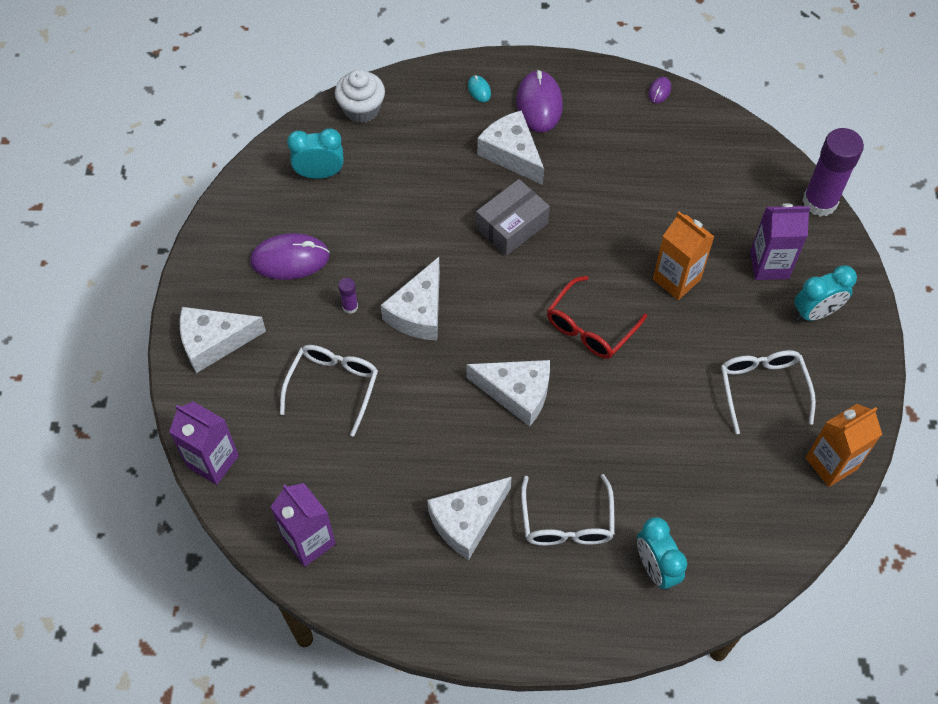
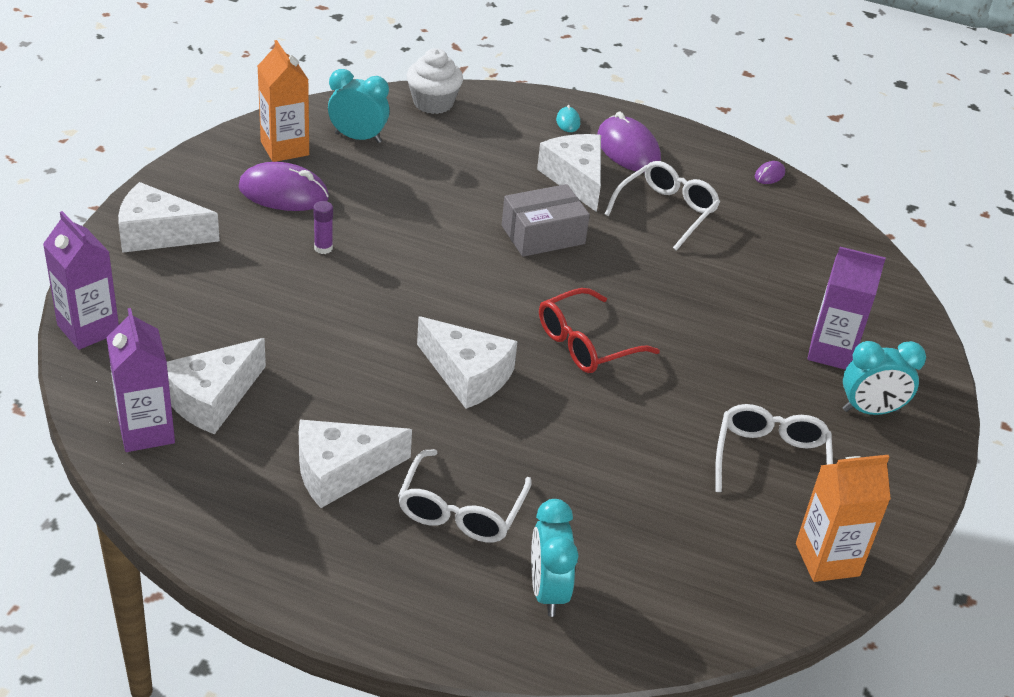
camera: 15 degrees right, 20 degrees down
white glasses [280,345,378,437] -> white glasses moved to [605,161,720,251]
white cheese [381,257,440,340] -> white cheese moved to [167,338,266,434]
purple mouse [516,70,563,133] -> purple mouse turned 45 degrees counterclockwise [597,112,661,173]
orange carton [653,212,714,300] -> orange carton moved to [258,40,309,162]
purple glue stick [802,128,864,217] -> none

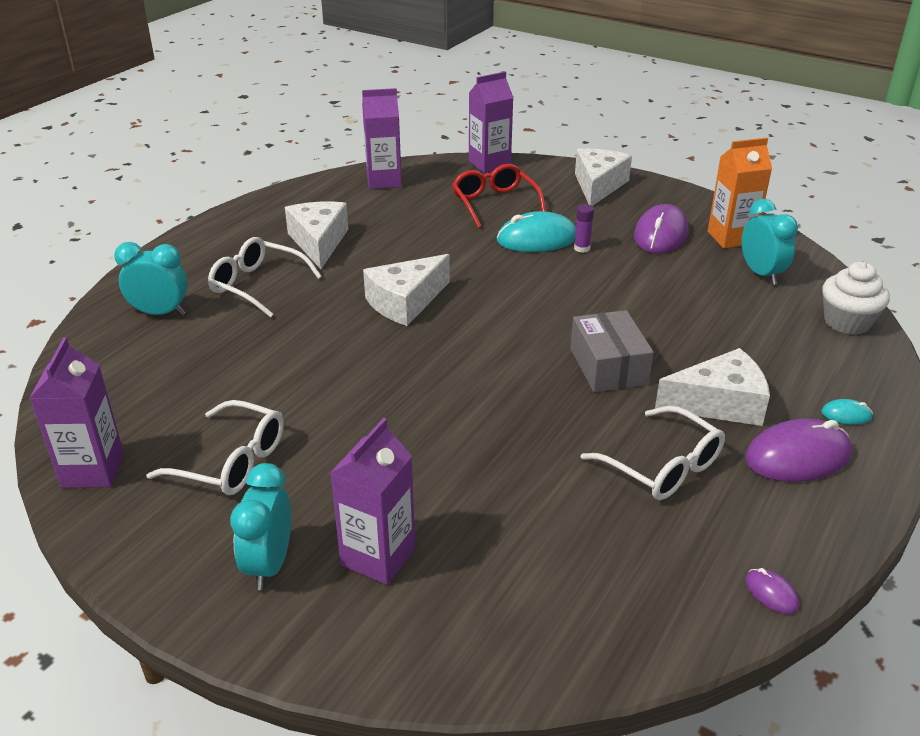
camera: 105 degrees right, 5 degrees down
white cheese [167,338,266,434] -> none
turquoise clock [328,69,390,143] -> turquoise clock turned 45 degrees counterclockwise [742,199,798,285]
red glasses [539,288,660,373] -> red glasses moved to [452,164,546,228]
orange carton [796,455,891,582] -> purple carton [30,337,124,488]
none -> turquoise mouse [497,211,576,252]

